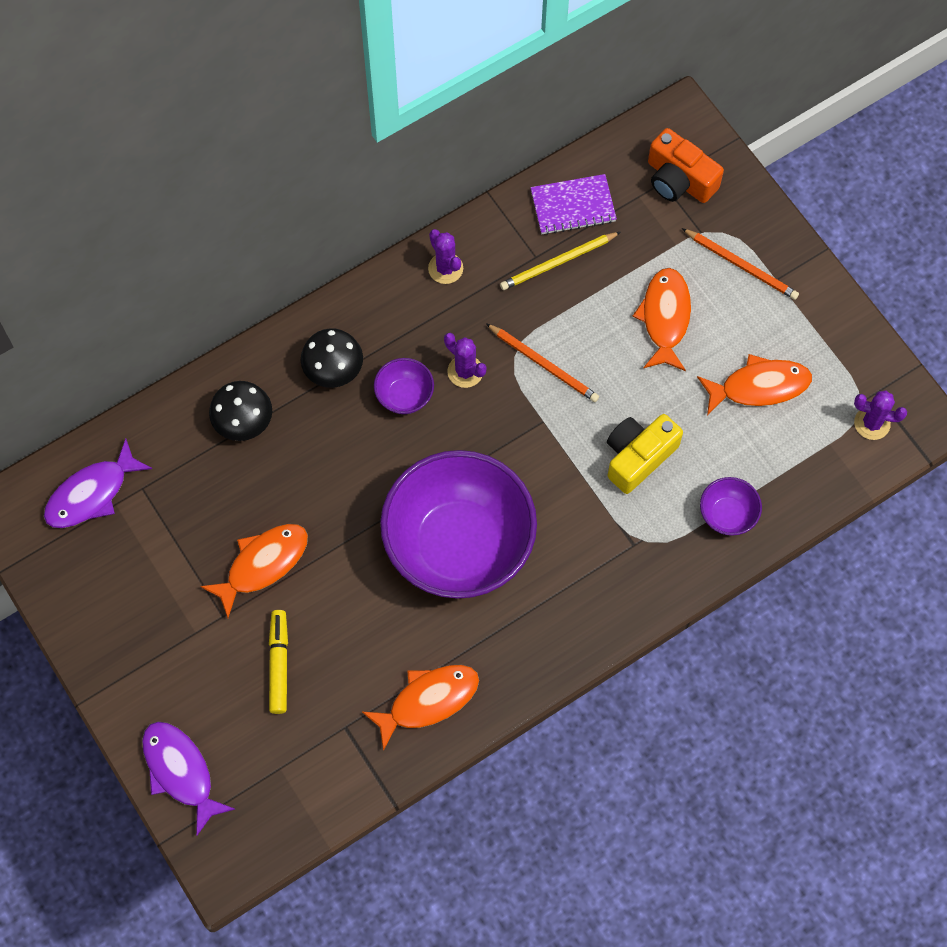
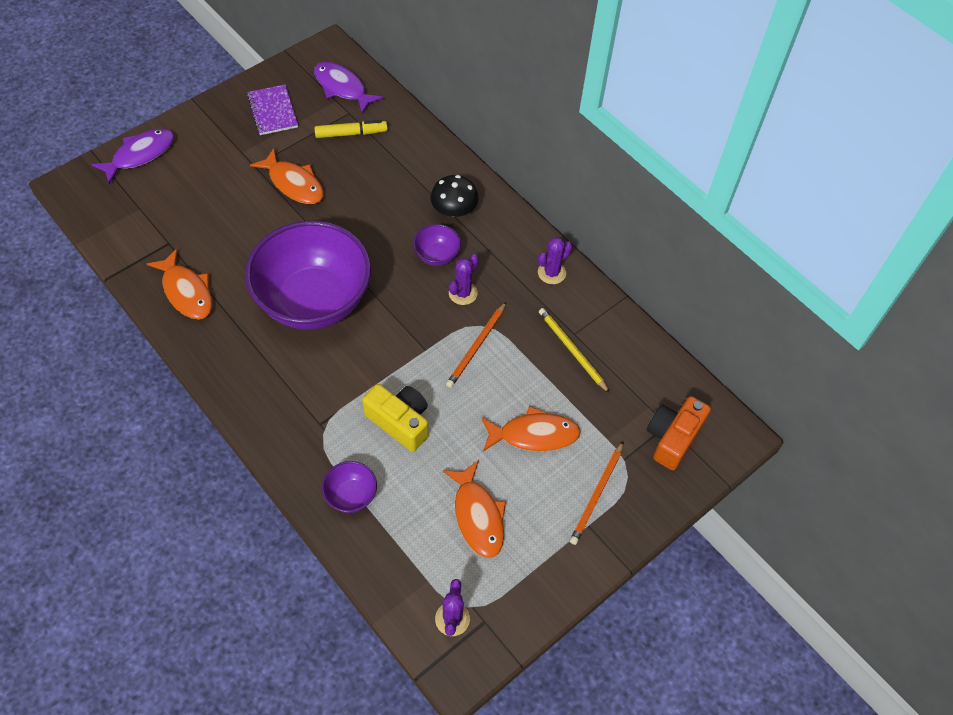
camera: 80 degrees right, 10 degrees down
black mushroom [209,381,272,441] -> none
yellow marker [269,610,288,714] -> yellow marker moved to [314,120,388,138]
purple notebook [530,174,617,235] -> purple notebook moved to [247,85,298,135]

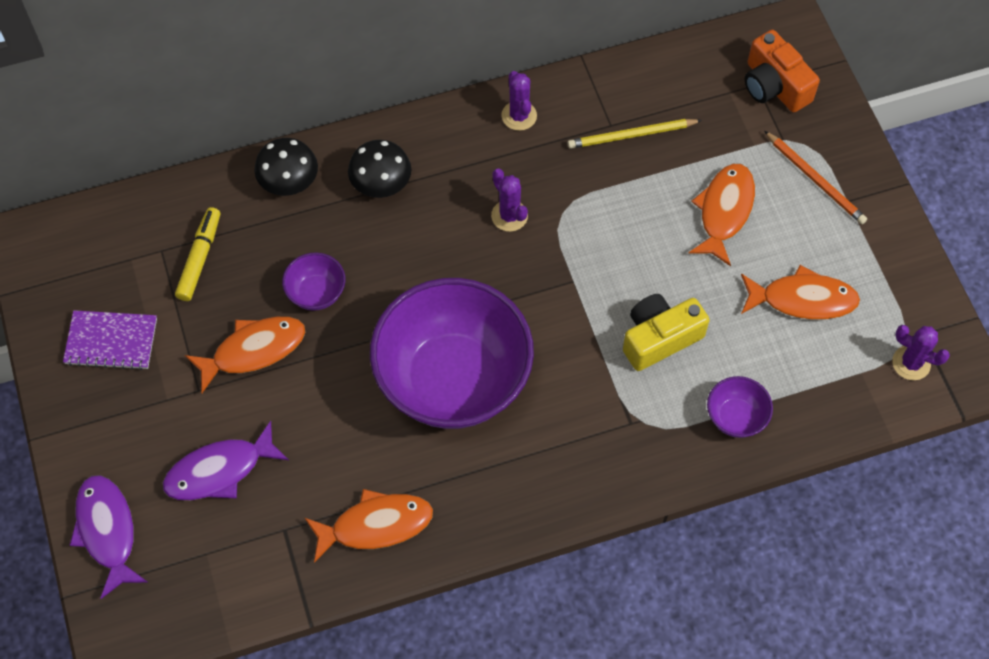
camera: 65 degrees left, 5 degrees up
purple fish [314,62,384,114] -> purple fish moved to [163,421,289,500]
purple bowl [413,224,461,266] -> purple bowl moved to [282,253,345,311]
orange pencil [446,302,506,388] -> none
none -> black mushroom [254,138,318,196]

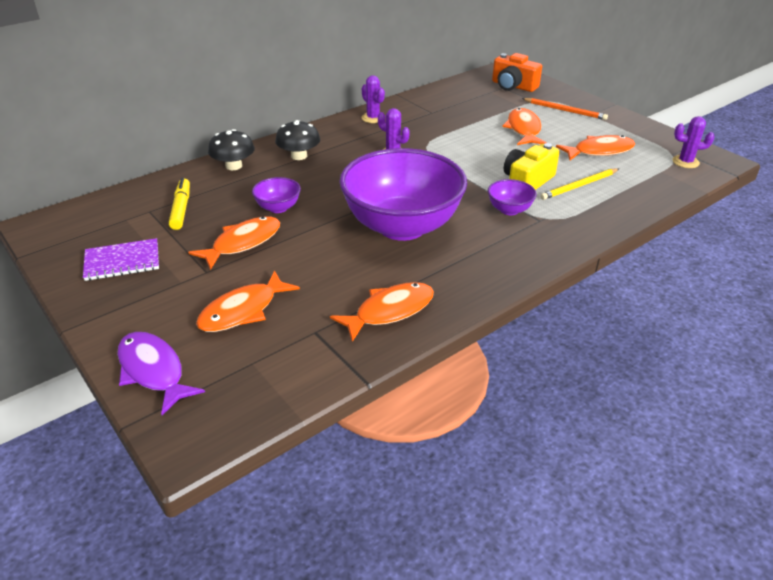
camera: 20 degrees left, 25 degrees down
purple fish [163,421,289,500] -> orange fish [196,270,300,332]
yellow pencil [568,119,702,149] -> yellow pencil moved to [540,168,619,200]
purple bowl [707,376,773,438] -> purple bowl moved to [488,179,537,215]

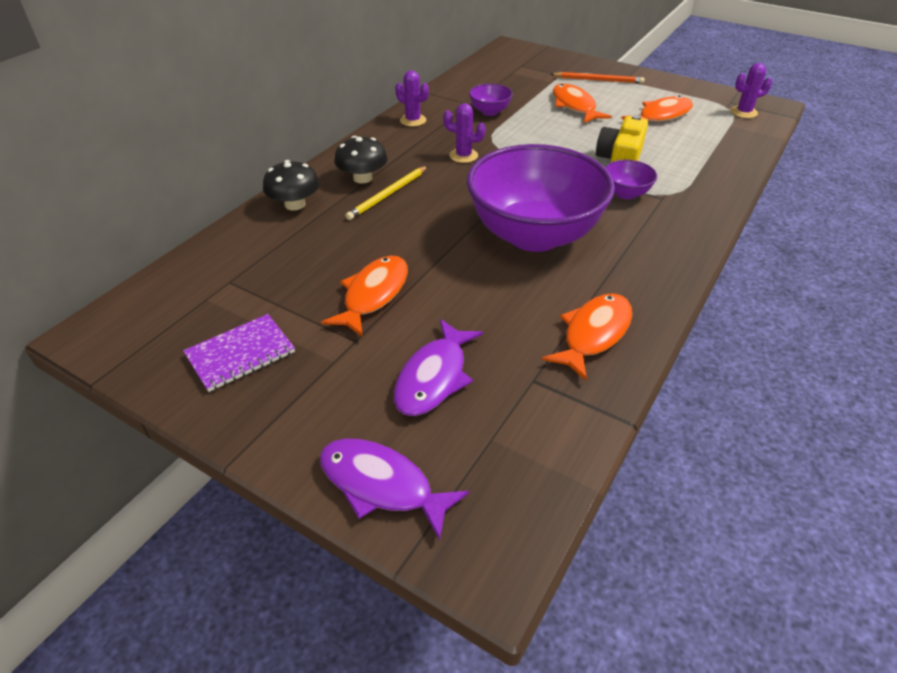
camera: 20 degrees left, 5 degrees up
yellow marker [169,178,190,230] -> none
orange fish [196,270,300,332] -> purple fish [394,319,483,416]
purple bowl [252,177,301,213] -> purple bowl moved to [469,84,513,116]
orange camera [492,53,542,92] -> none
yellow pencil [540,168,619,200] -> yellow pencil moved to [345,166,428,220]

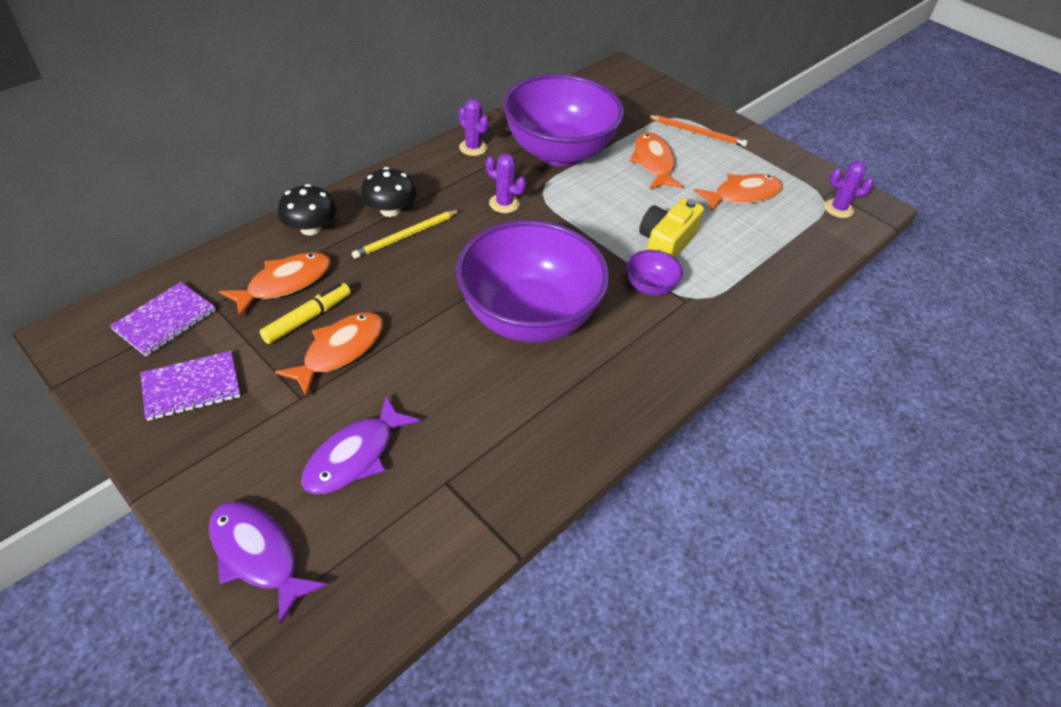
camera: 10 degrees right, 5 degrees up
purple bowl [469,84,513,116] -> purple bowl [503,74,624,166], size x2.46
orange fish [542,293,632,381] -> orange fish moved to [219,252,331,318]
none -> purple notebook [110,282,216,356]
none -> yellow marker [259,283,351,344]

